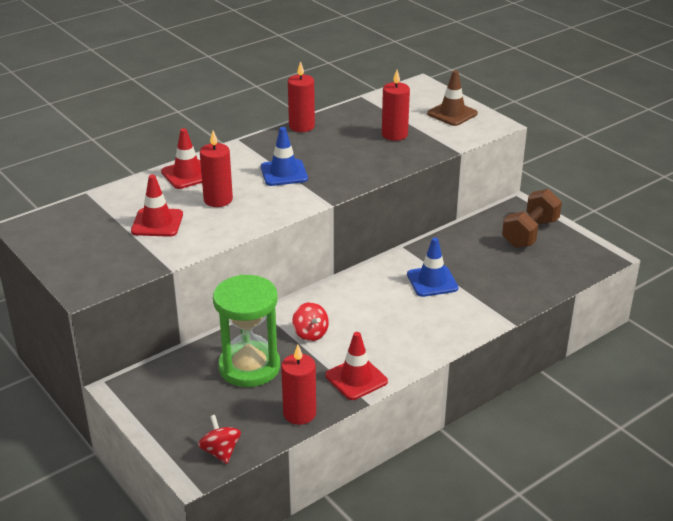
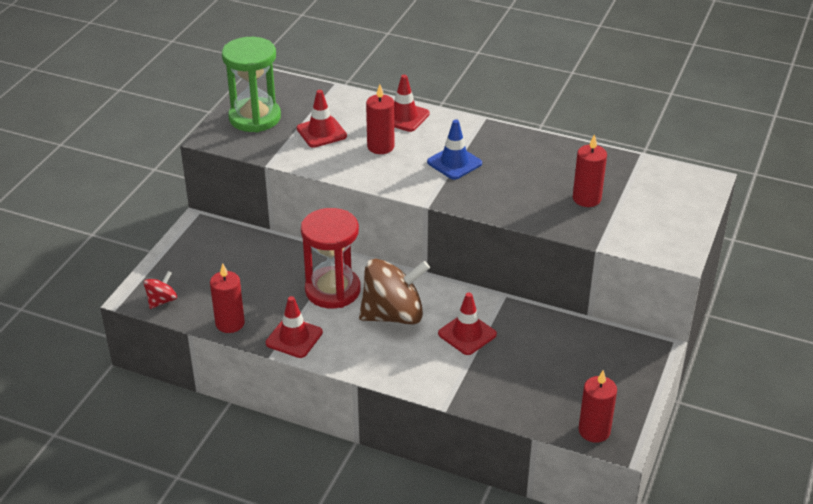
camera: 60 degrees right, 5 degrees up
green hourglass [213,274,280,387] -> green hourglass moved to [222,37,281,132]
red candle [288,61,315,132] -> red candle moved to [579,370,617,443]
red spinning top [292,302,329,341] -> red hourglass [301,208,361,308]
blue traffic cone [407,237,458,297] -> red traffic cone [438,292,497,355]
brown traffic cone [427,70,478,126] -> none
brown dumbbell [502,189,562,248] -> none
none -> brown spinning top [359,259,430,325]

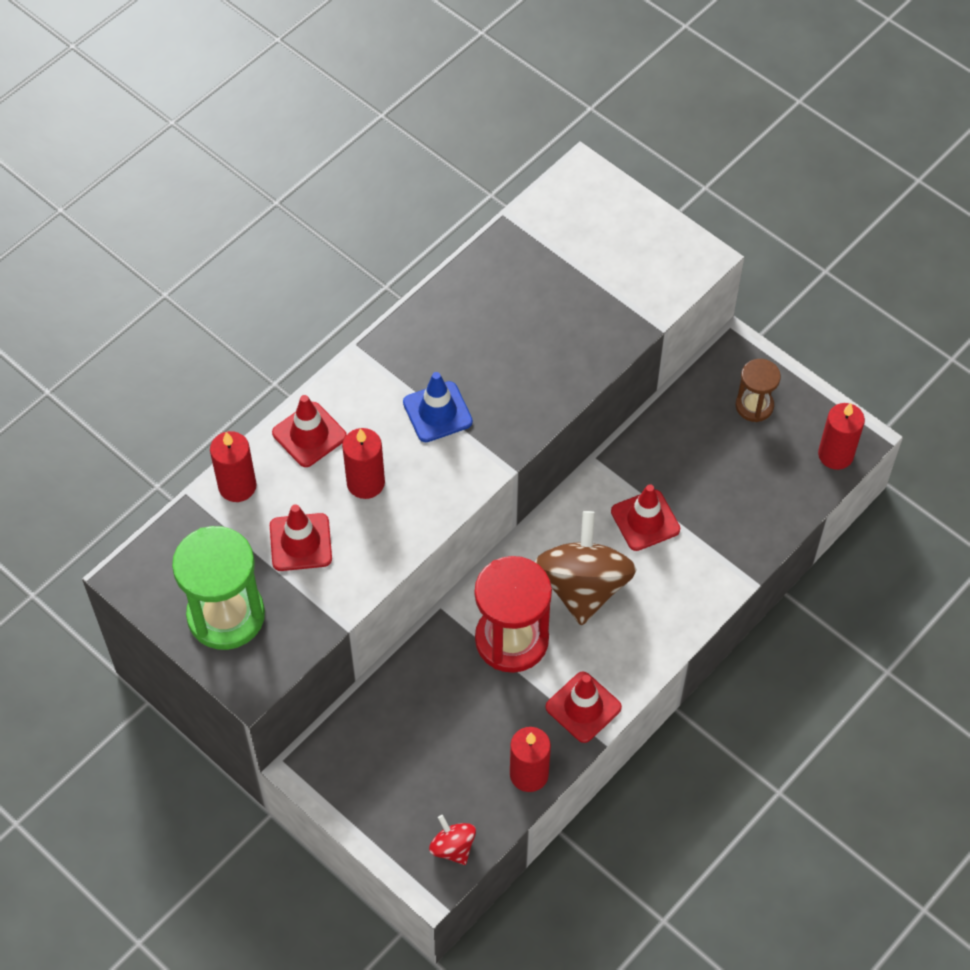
camera: 70 degrees left, 20 degrees up
red candle [573,134,607,207] -> red candle moved to [210,431,257,502]
none -> brown hourglass [736,359,781,422]

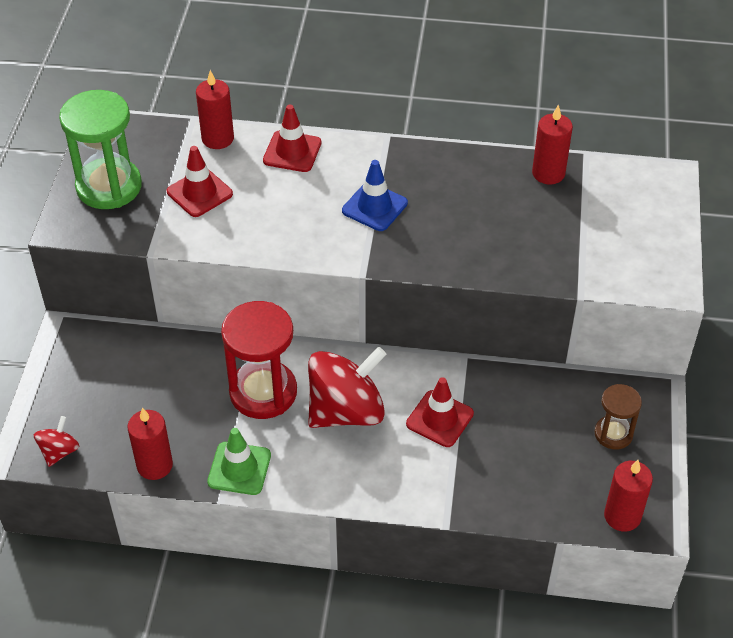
camera: 55 degrees right, 10 degrees down
red candle [342,428,385,499] -> red candle moved to [532,104,573,184]
brown spinning top [535,511,637,626] -> red spinning top [308,347,386,428]
red traffic cone [546,672,622,743] -> green traffic cone [207,428,271,495]

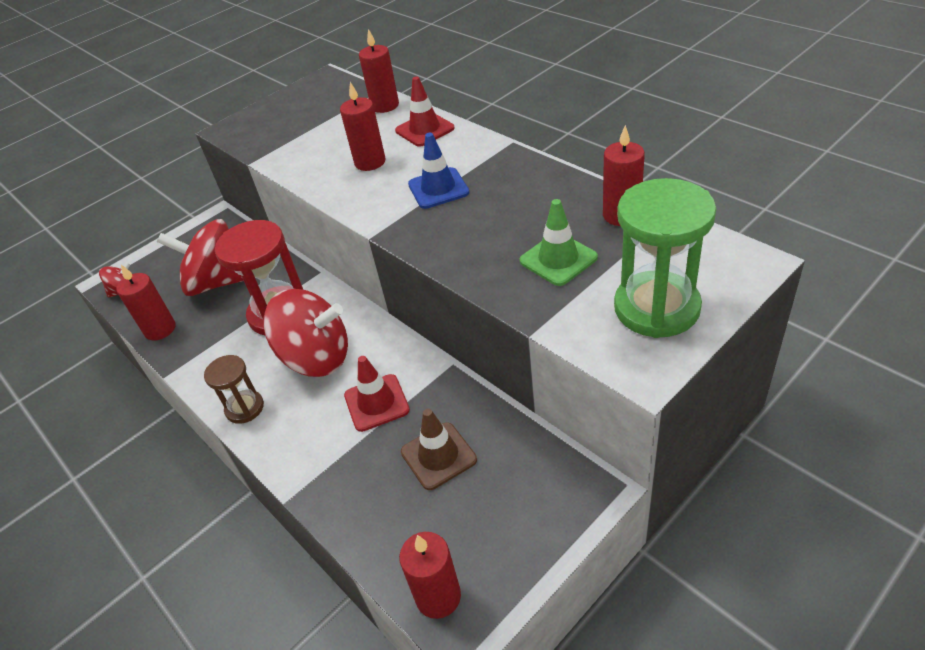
camera: 45 degrees right, 5 degrees down
green hourglass [59,90,142,209] -> green hourglass moved to [614,178,716,338]
red traffic cone [167,146,233,217] -> none
green traffic cone [207,428,271,495] -> green traffic cone moved to [520,199,598,286]
brown hourglass [594,384,642,449] -> brown hourglass moved to [204,355,264,424]
none -> red spinning top [157,219,244,296]
none -> red candle [340,82,386,171]
none -> brown traffic cone [401,409,477,490]

